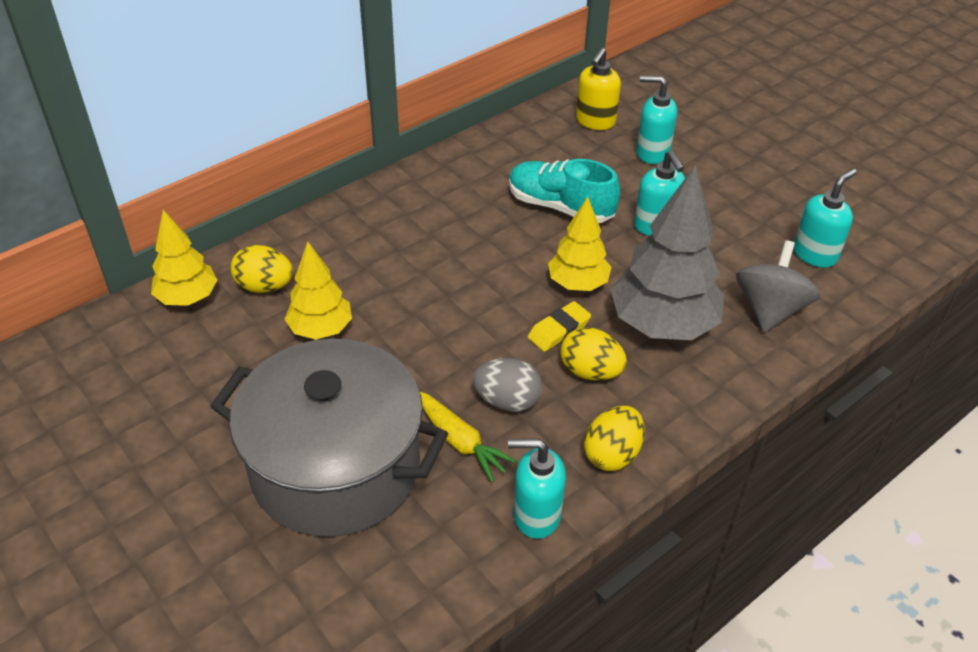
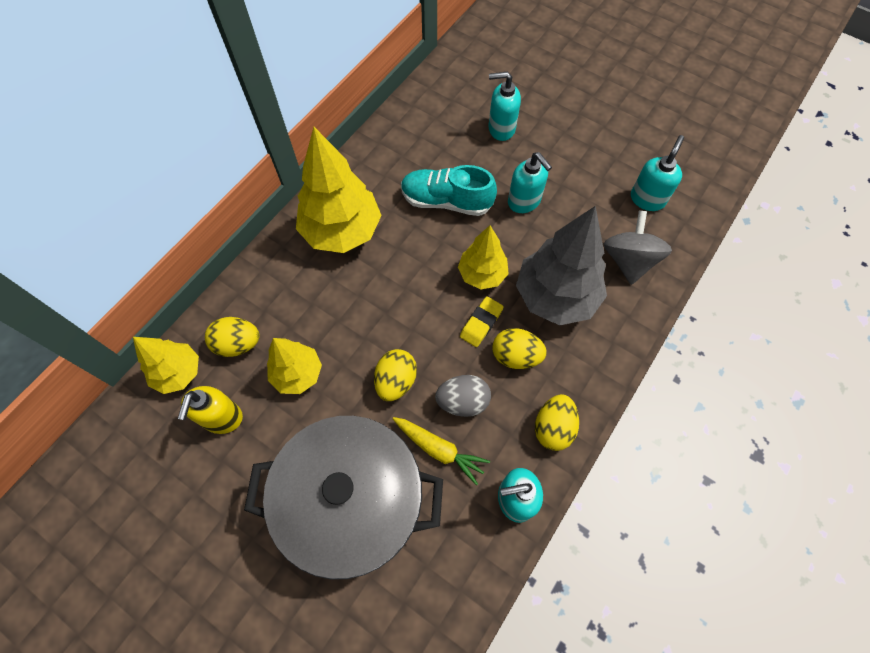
camera: 15 degrees left, 20 degrees up
yellow soap dispenser [576,48,621,130] -> yellow soap dispenser moved to [178,386,243,434]
none -> yellow tree [296,127,382,253]
none -> yellow egg [374,349,417,401]

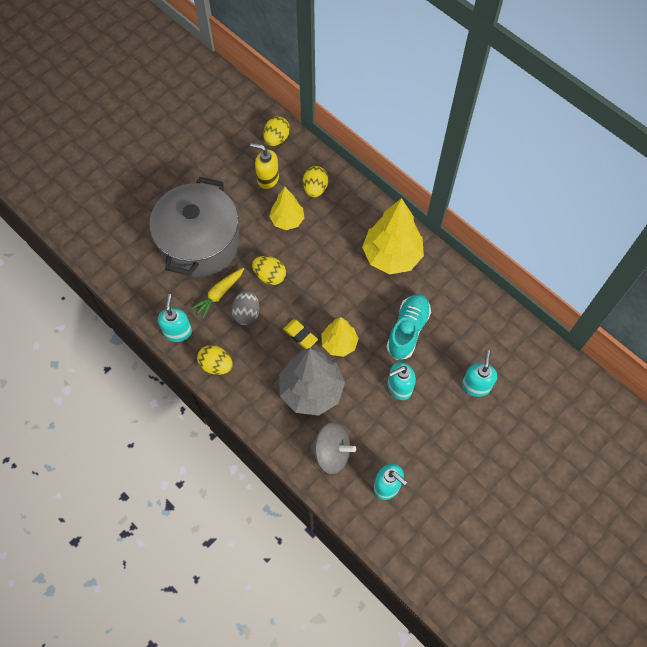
camera: 100 degrees right, 0 degrees up
yellow tree [133,337,199,394] -> none
yellow egg [492,328,547,369] -> yellow egg moved to [263,116,290,146]

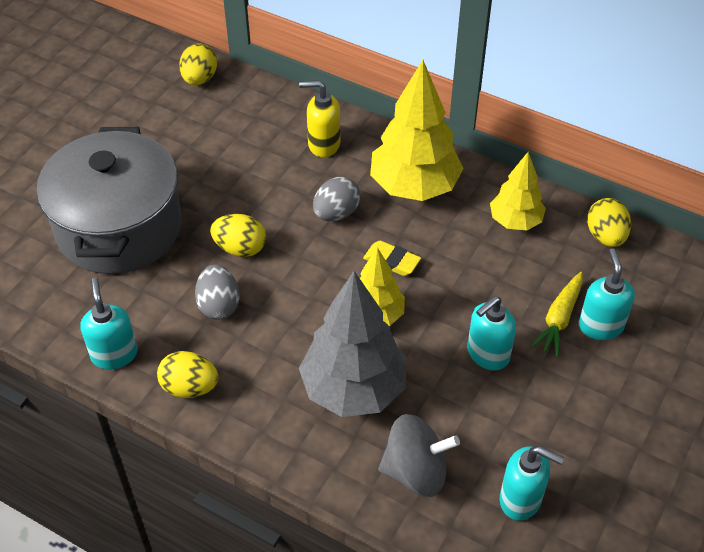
camera: 15 degrees left, 15 degrees down
yellow carrot [190,268,244,319] -> yellow carrot moved to [530,272,583,357]
yellow soap dispenser [250,143,279,189] -> yellow soap dispenser moved to [299,80,340,157]
yellow tree [269,187,304,230] -> yellow tree moved to [490,152,546,231]
yellow eraser [283,319,318,349] -> yellow eraser moved to [363,241,421,276]
yellow egg [303,166,328,197] -> yellow egg moved to [587,198,631,247]
turquoise shoe [387,294,431,360] -> none
none -> grey egg [313,177,360,221]

